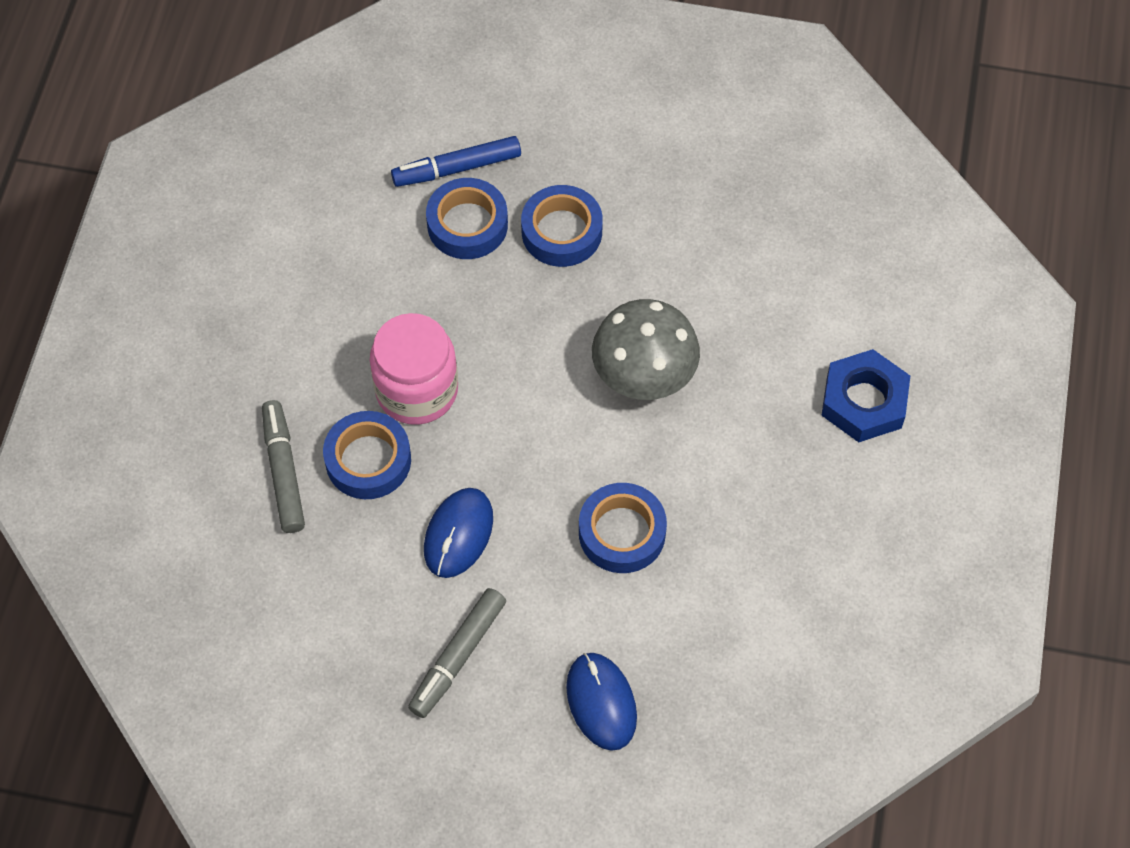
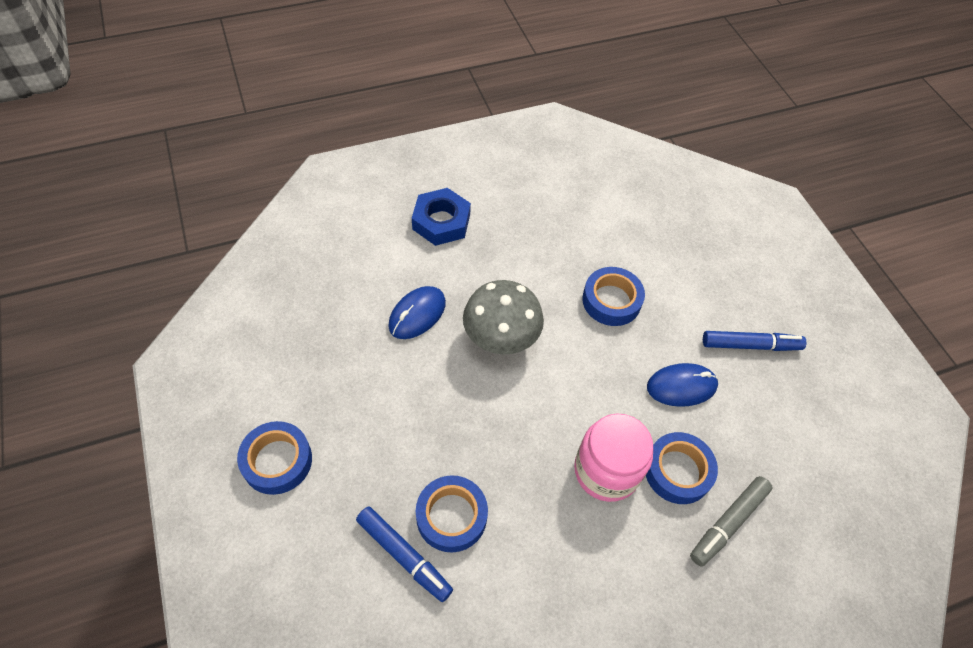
camera: 125 degrees left, 5 degrees down
grey marker [408,588,506,718] -> blue marker [703,331,806,351]
blue tape [521,185,603,267] -> blue tape moved to [237,421,312,495]
blue mouse [566,653,637,751] -> blue mouse moved to [388,286,446,339]

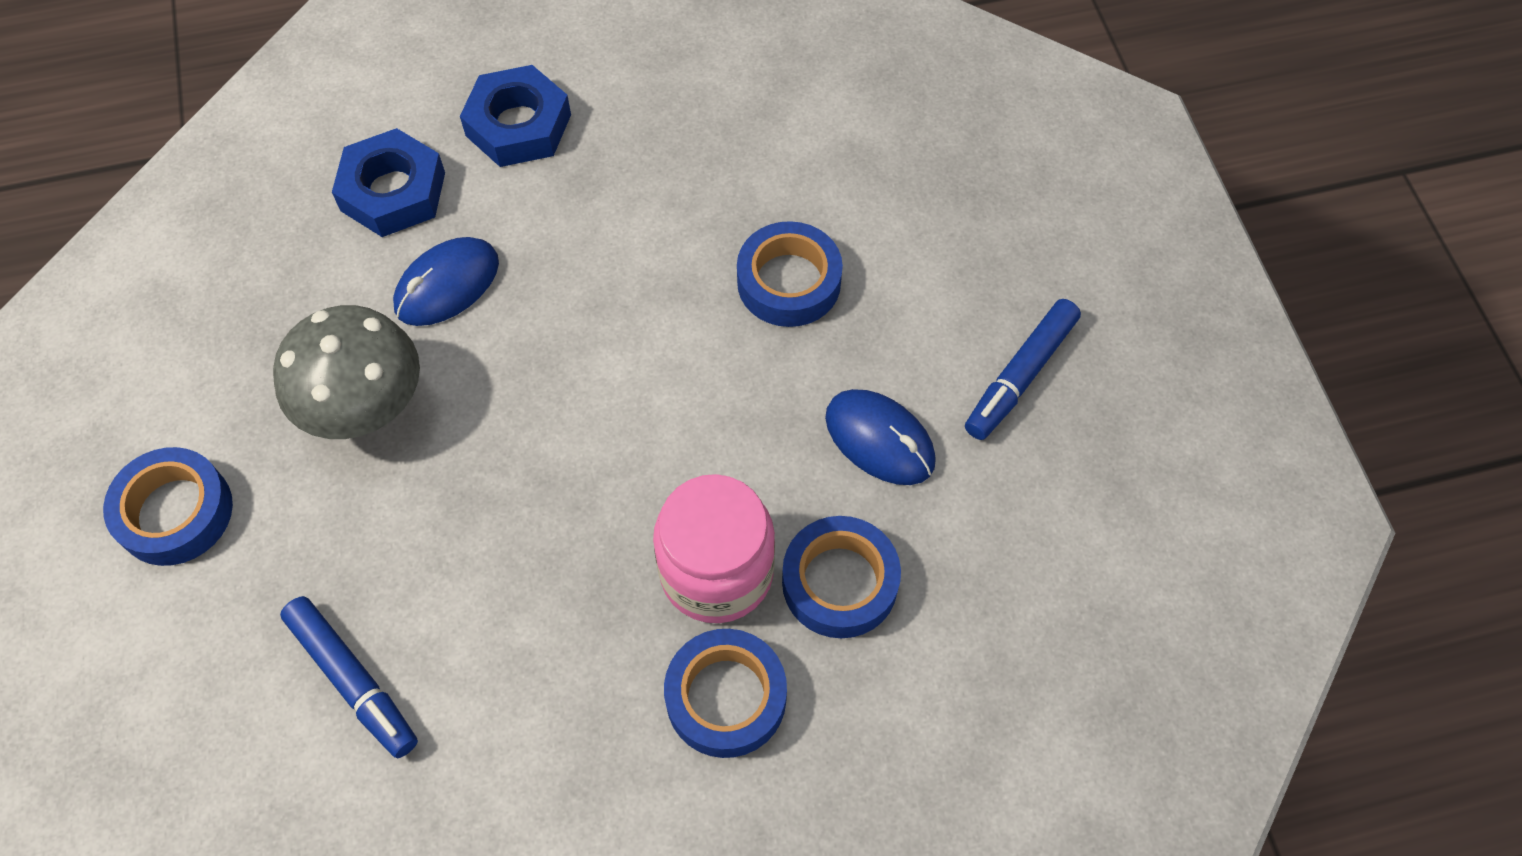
camera: 10 degrees right, 5 degrees up
blue tape [416,475,488,553] -> blue tape moved to [664,629,787,758]
grey mushroom [463,280,544,354] -> grey mushroom moved to [273,305,420,439]
blue mouse [647,363,718,407] -> blue mouse turned 45 degrees clockwise [825,389,936,485]
grey marker [690,476,773,567] -> none
blue marker [703,331,806,351] -> blue marker turned 120 degrees clockwise [965,299,1081,440]
none -> blue nut [332,128,445,237]

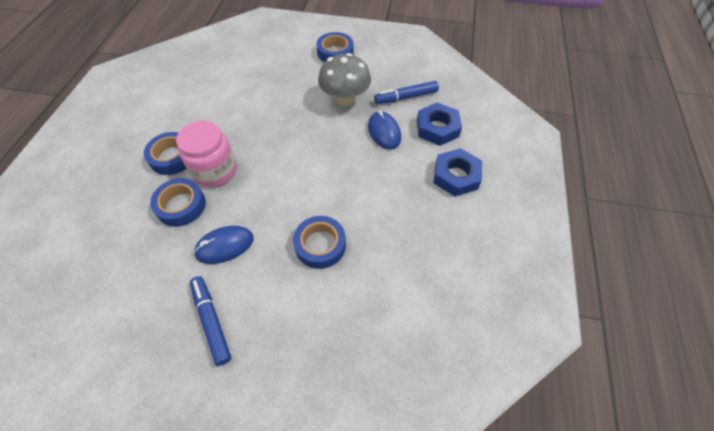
camera: 115 degrees right, 5 degrees down
blue marker [280,596,418,758] -> blue marker moved to [374,81,439,104]

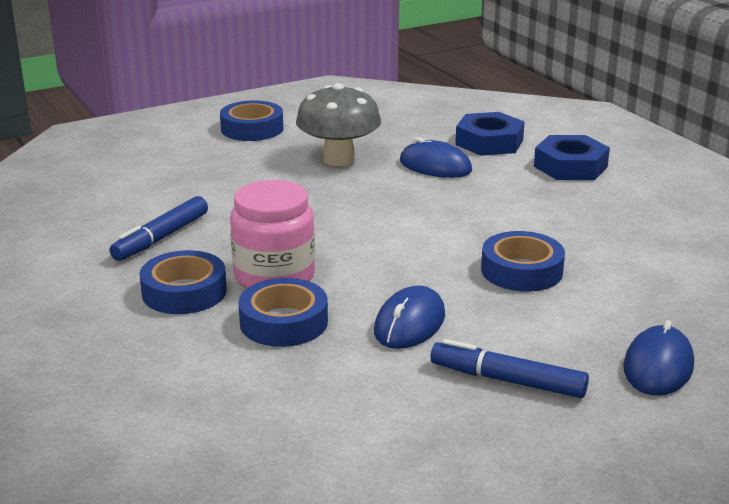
camera: 40 degrees left, 30 degrees down
blue marker [374,81,439,104] -> blue marker moved to [109,196,208,261]
none -> blue mouse [623,320,694,396]

